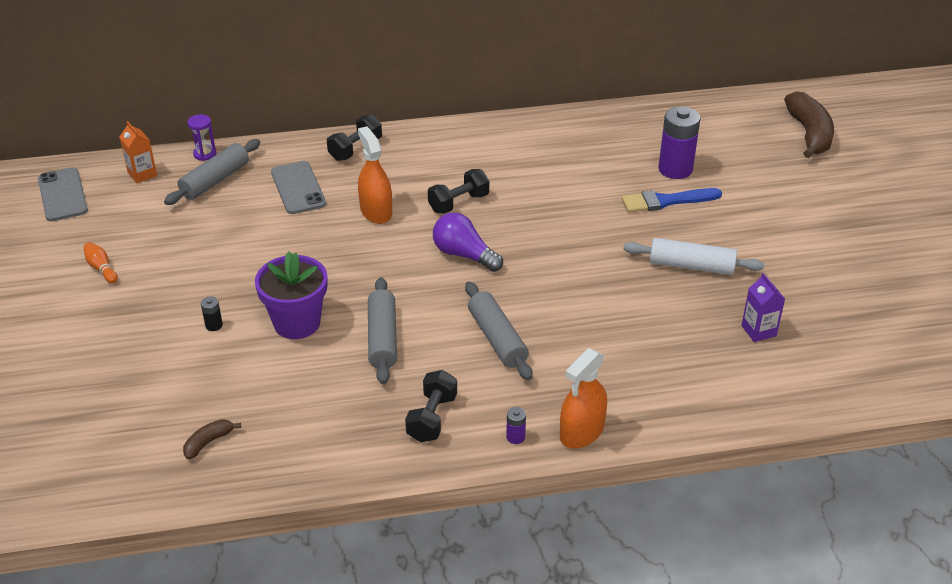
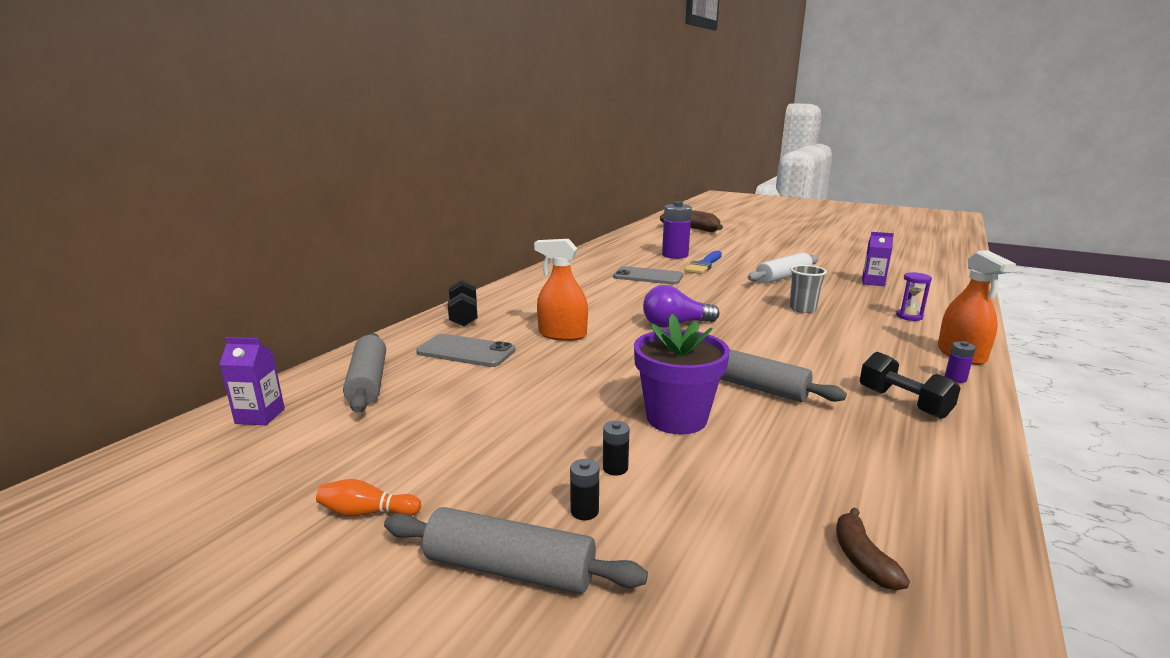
camera: 50 degrees left, 20 degrees down
grey phone [38,167,88,221] -> grey phone moved to [613,266,683,285]
orange carton [119,121,157,183] -> purple carton [219,337,285,425]
purple hourglass [187,114,216,161] -> purple hourglass moved to [896,272,932,321]
black dumbbell [428,169,489,214] -> none
grey rolling pin [465,281,533,380] -> grey rolling pin moved to [384,507,648,594]
none -> black battery [570,459,599,520]
none -> grey cup [789,265,827,313]

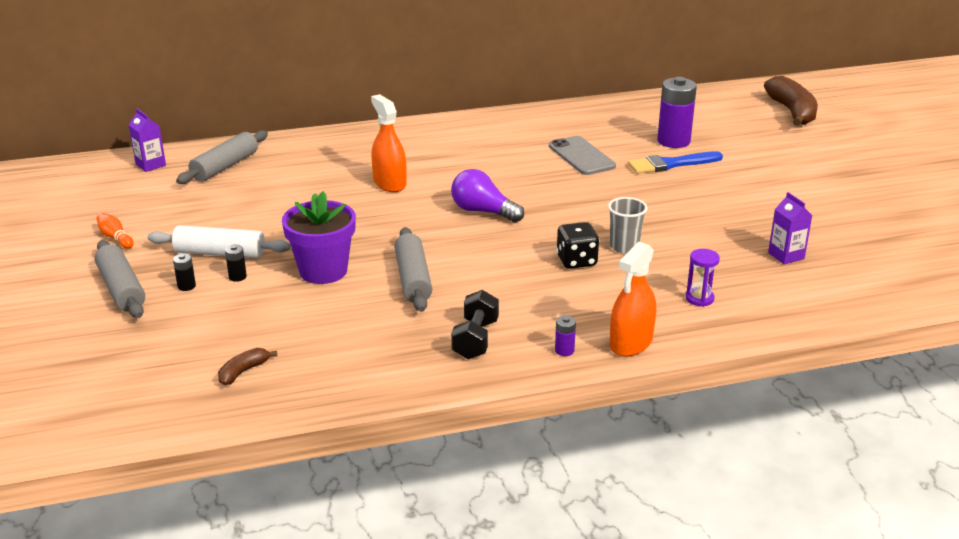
camera: 45 degrees right, 10 degrees up
grey phone [416,334,515,367] -> none
black dumbbell [448,279,478,327] -> none
white rolling pin [748,252,818,284] -> white rolling pin moved to [147,225,291,258]
none -> black dice [556,222,599,269]

